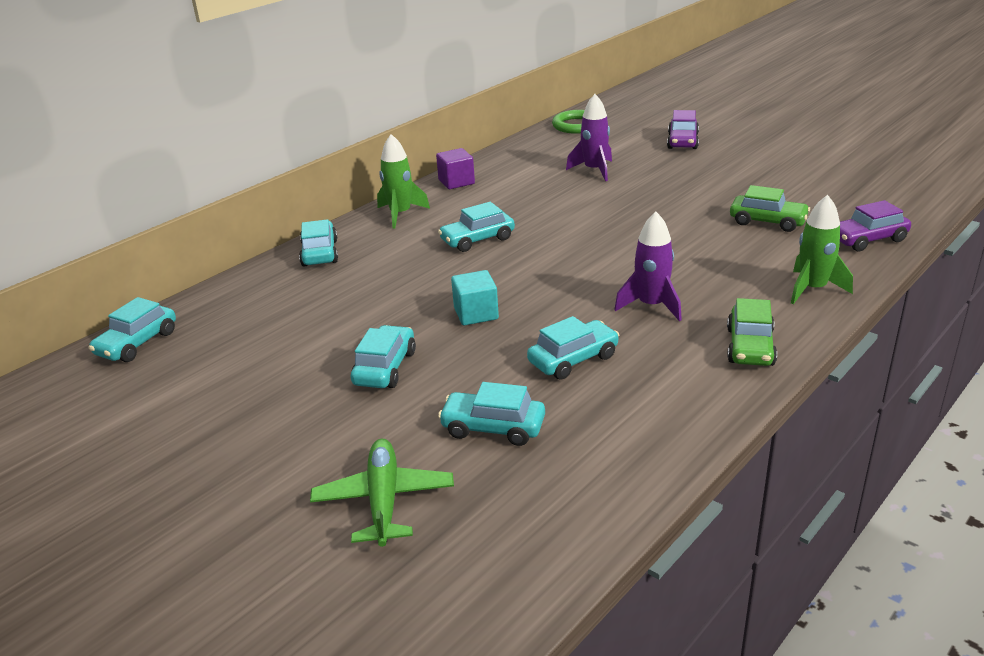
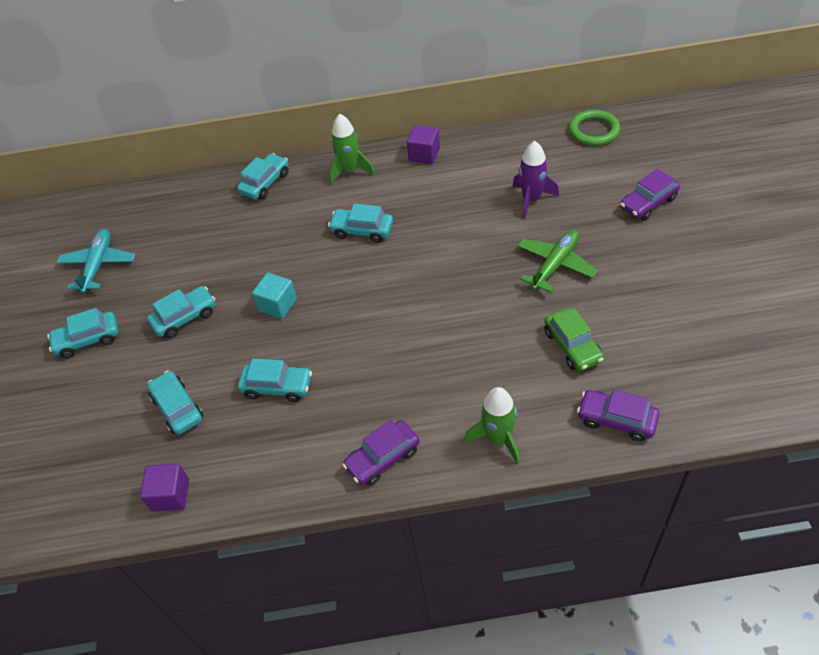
camera: 45 degrees right, 20 degrees up
turquoise car [89,297,176,362] -> turquoise car moved to [47,308,118,358]
green plane [310,439,454,547] -> green plane moved to [517,229,598,293]
purple rocket [614,212,682,321] -> none
green car [727,298,777,366] -> purple car [342,420,419,486]
none -> turquoise plane [56,229,135,293]
none -> purple cube [140,463,189,512]

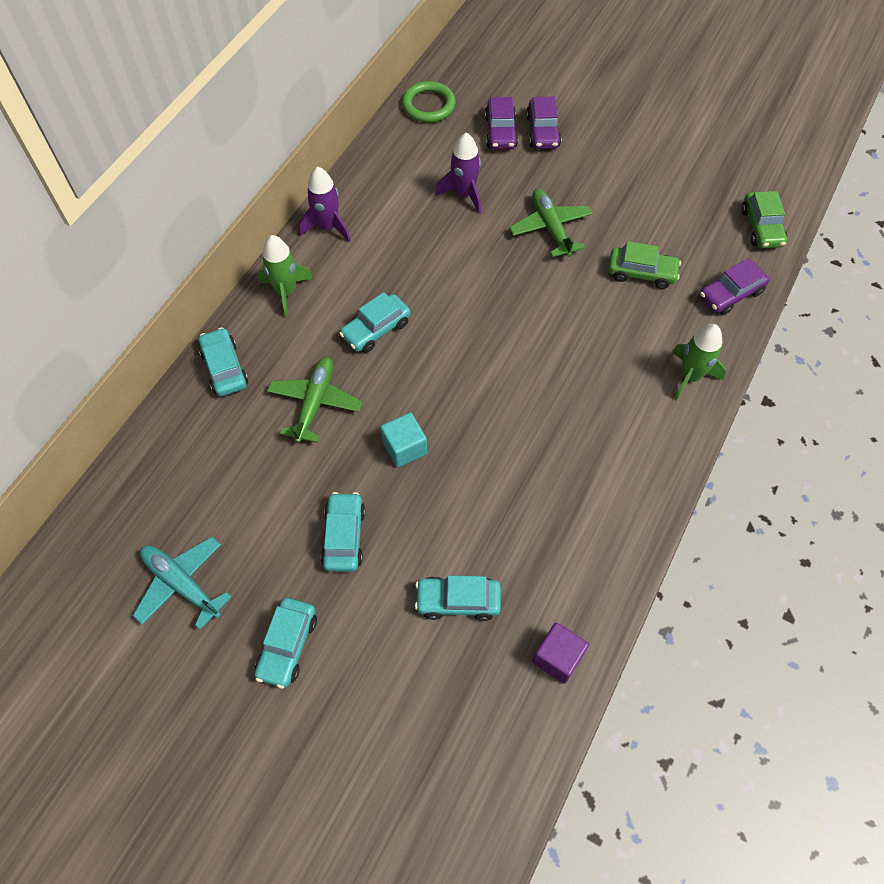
camera: 60 degrees left, 10 degrees up
turquoise car [238,359,312,402] -> none
purple car [342,420,419,486] -> purple car moved to [485,97,518,149]
purple cube [407,125,440,164] -> purple rocket [299,166,351,242]
none -> green plane [267,357,362,443]
none -> green car [742,191,787,248]

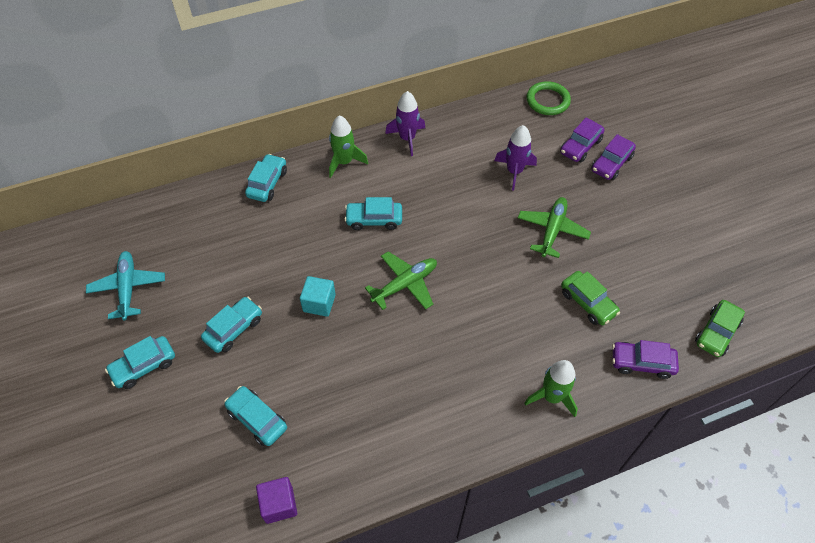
camera: 40 degrees right, 5 degrees down
green plane [267,357,362,443] -> green plane moved to [365,251,437,310]

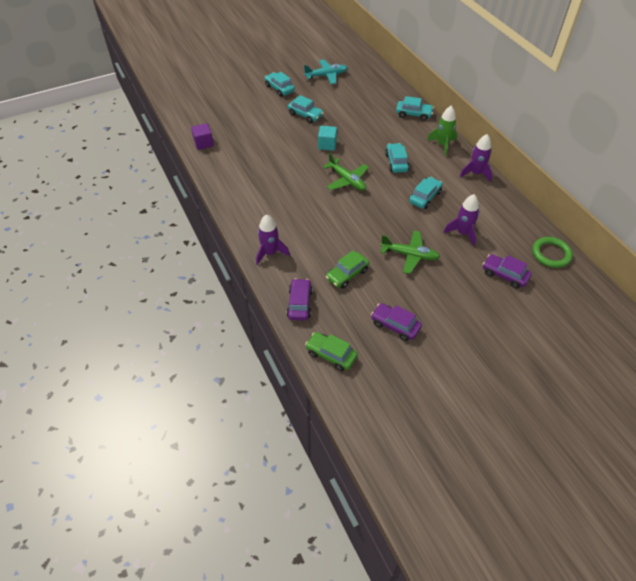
camera: 85 degrees right, 5 degrees down
turquoise car [224,386,287,446] -> turquoise car moved to [409,177,443,209]
green rocket [524,360,578,417] -> purple rocket [256,214,290,265]
purple car [591,134,636,180] -> purple car moved to [371,303,422,341]

